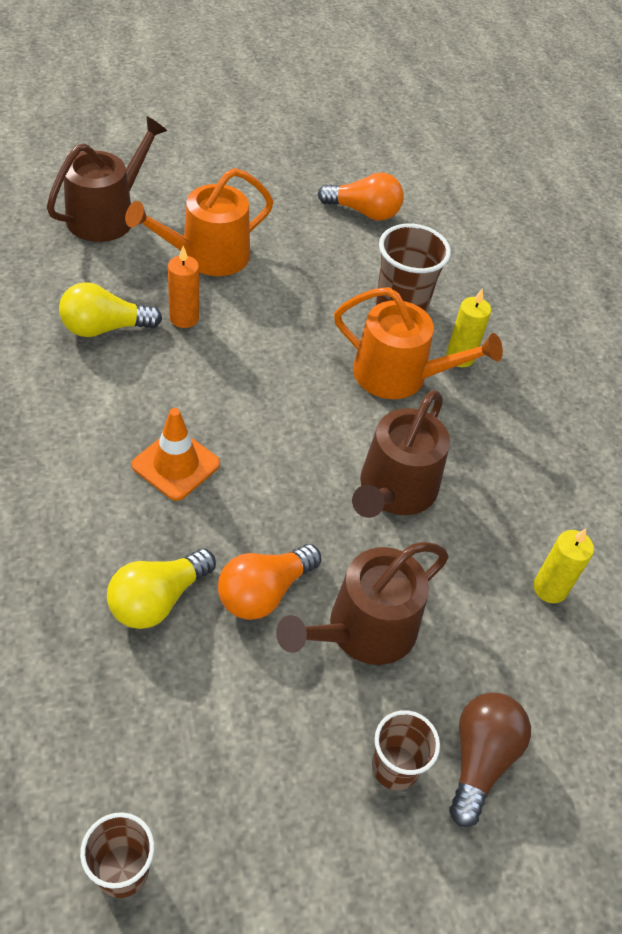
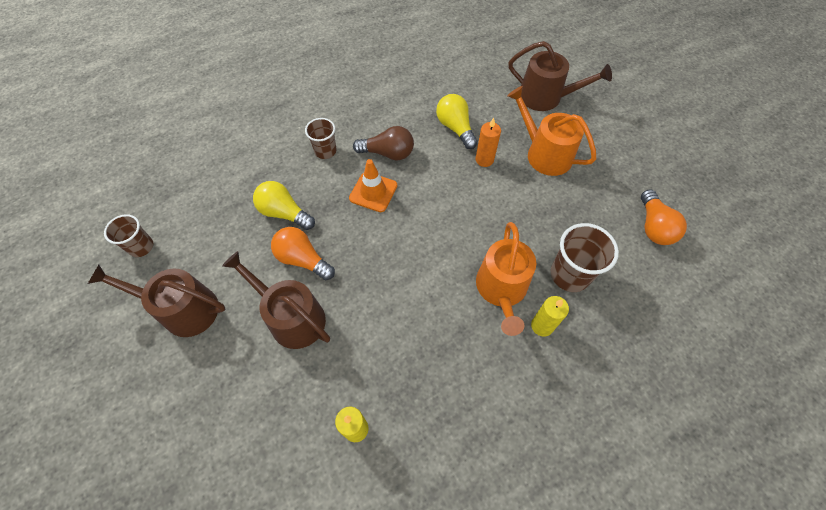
camera: 80 degrees right, 10 degrees up
brown watering can [352,390,450,518] -> brown watering can moved to [88,265,225,337]
brown cup [372,710,440,790] -> brown cup moved to [305,118,337,159]
brown light bulb [450,692,531,827] -> brown light bulb moved to [353,126,414,161]

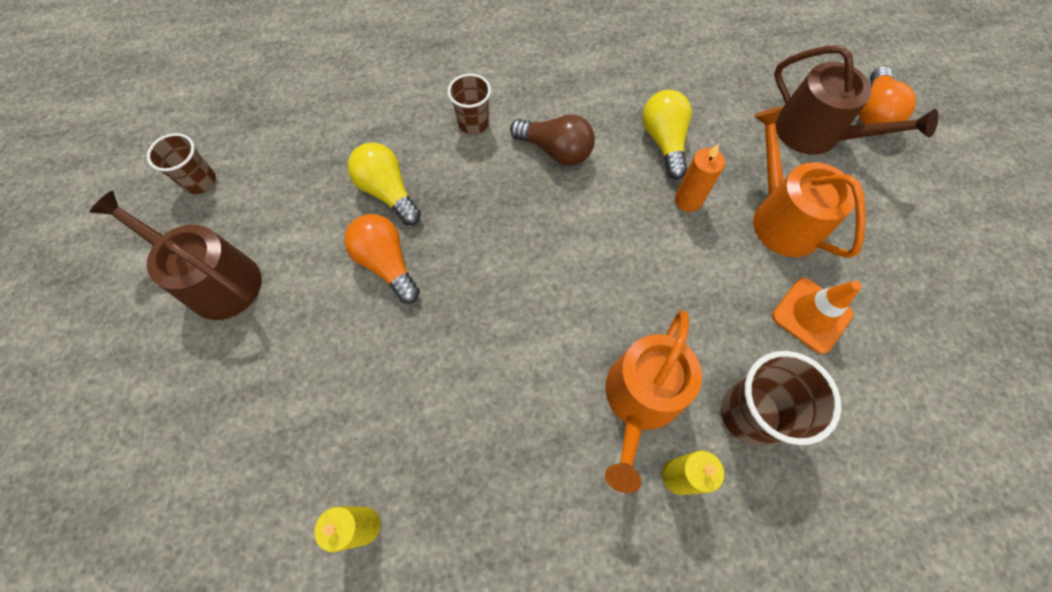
camera: 20 degrees right, 5 degrees up
brown watering can [222,251,330,349] -> none
orange traffic cone [349,159,397,212] -> orange traffic cone moved to [772,278,862,354]
orange light bulb [641,189,687,245] -> orange light bulb moved to [859,66,916,124]

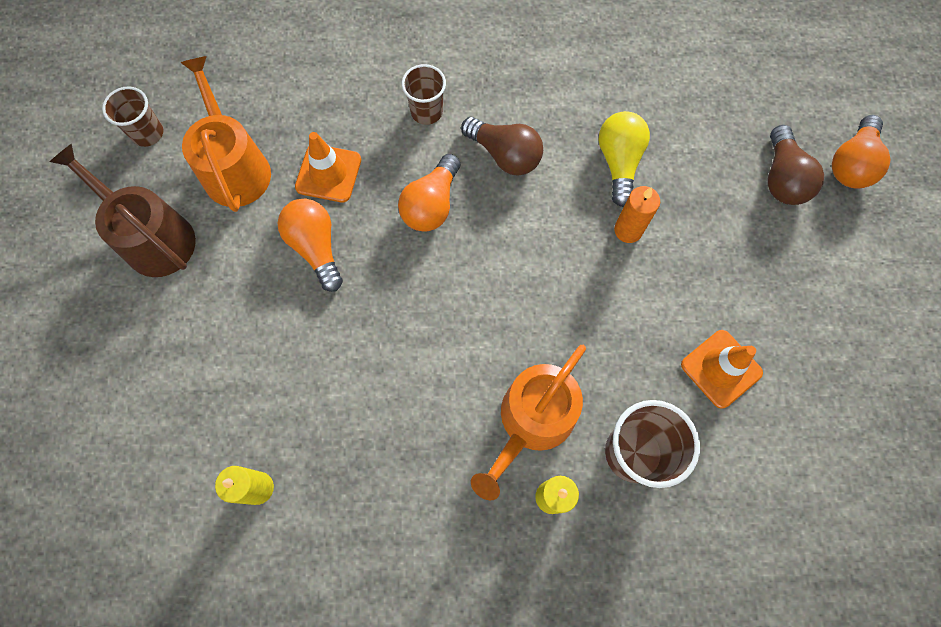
camera: 10 degrees right, 5 degrees up
yellow light bulb [348,143,421,225] -> orange traffic cone [295,132,361,202]
orange watering can [753,107,866,258] -> orange watering can moved to [180,56,271,212]
brown watering can [774,45,938,155] -> brown light bulb [768,125,824,205]
none -> orange light bulb [398,154,460,232]

